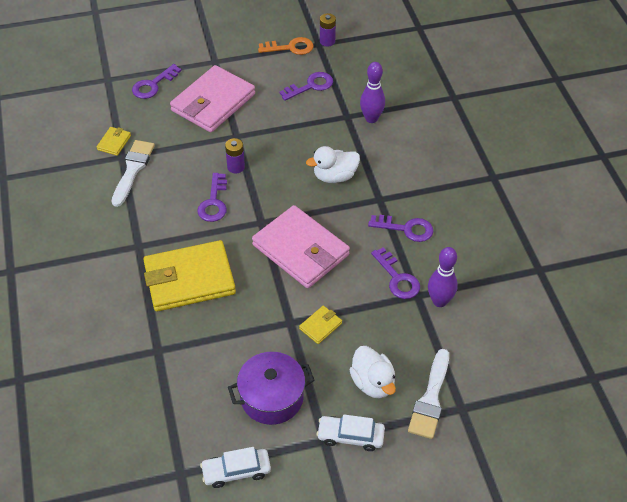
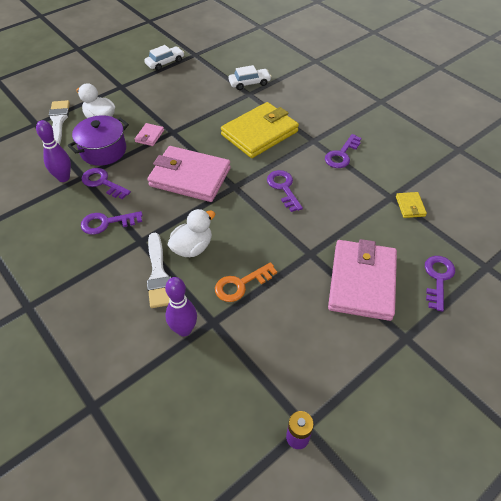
camera: 155 degrees right, 0 degrees up
white brush [112,140,155,207] -> white brush moved to [147,233,171,308]
purple battery [225,138,245,174] -> none
purple pot [228,352,315,425] -> purple pot moved to [68,115,129,166]
orange key [258,37,313,55] -> orange key moved to [215,262,277,302]
purple key [279,72,333,101] -> purple key moved to [325,134,361,168]
yellow wallet [299,306,342,344] -> pink wallet [135,123,164,146]
white car [317,415,385,451] -> white car moved to [229,65,272,90]

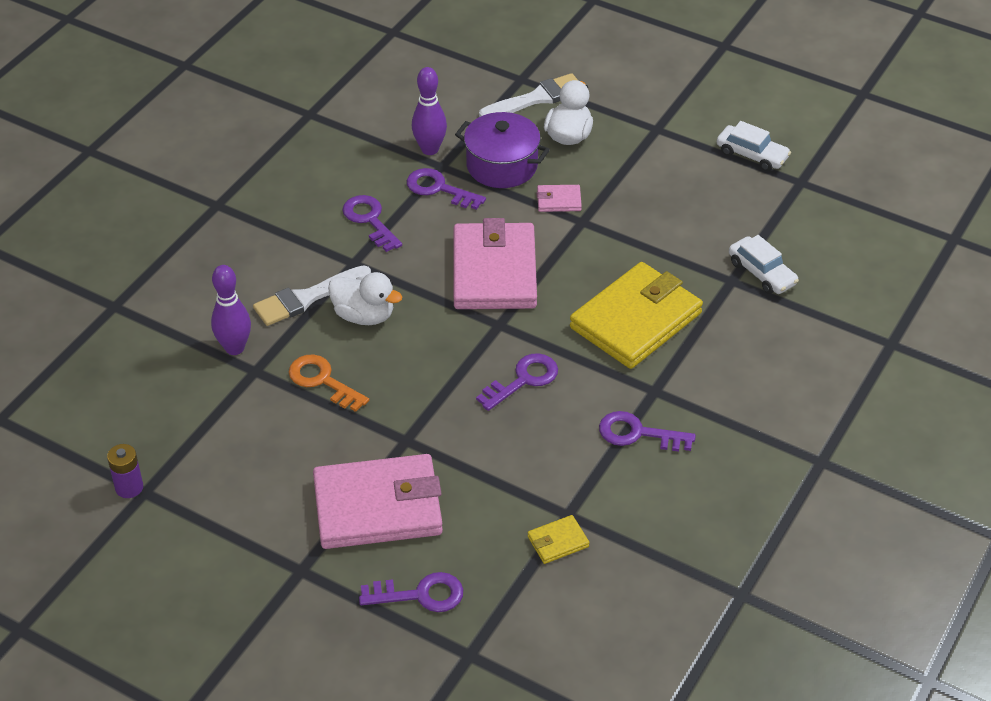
camera: 70 degrees right, 5 degrees down
purple key [82,168,131,199] -> purple key turned 75 degrees counterclockwise [407,168,486,210]
yellow wallet [221,102,299,158] -> yellow wallet turned 75 degrees counterclockwise [570,262,703,369]

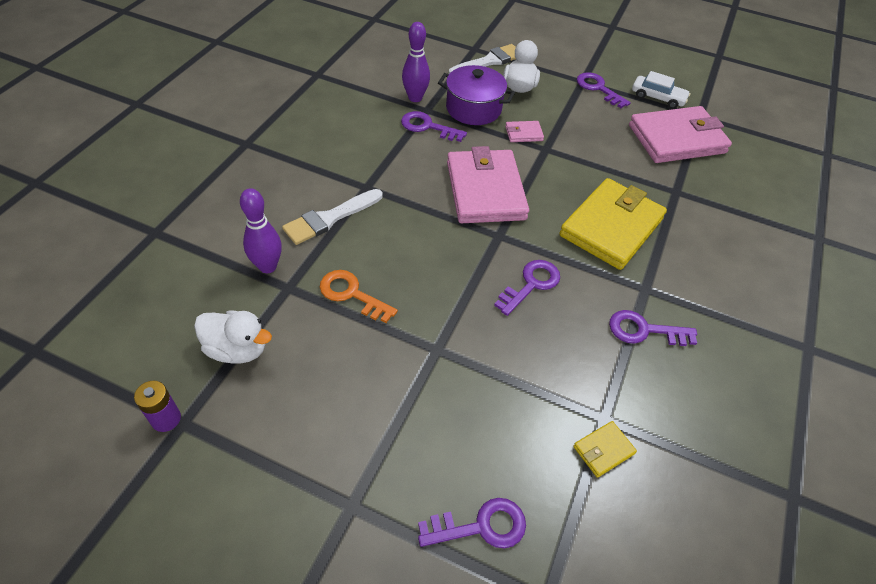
camera: 10 degrees left, 5 degrees up
pink wallet [313,454,443,549] -> pink wallet moved to [629,106,732,163]
white duck [328,272,402,325] -> white duck moved to [194,310,272,364]
purple key [342,195,402,252] -> purple key moved to [577,72,631,108]
white car [729,235,799,294] -> none

